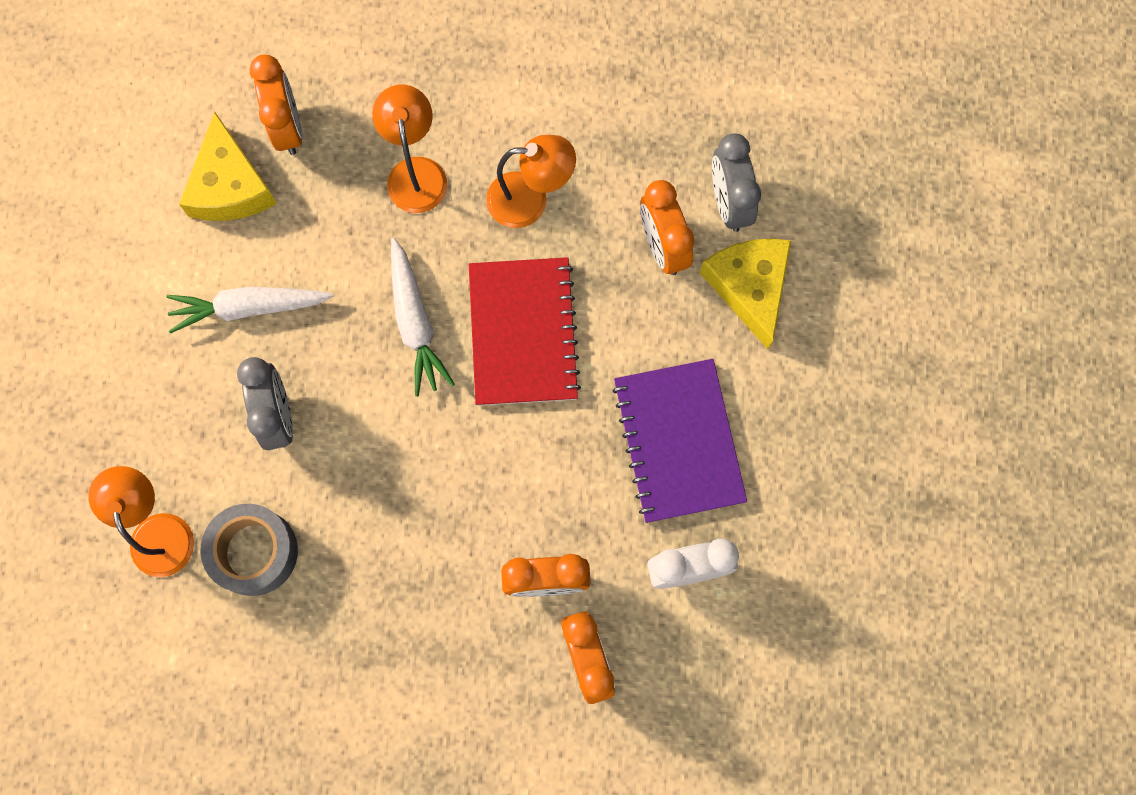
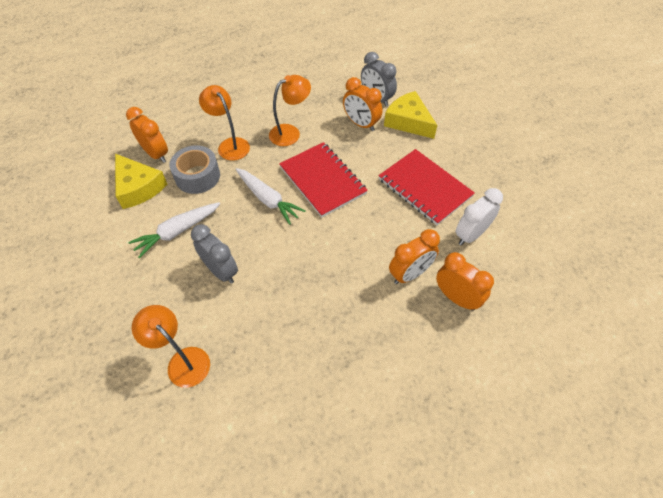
camera: 30 degrees left, 20 degrees down
grey tape [200,504,298,596] -> grey tape moved to [169,145,220,194]
purple notebook [612,359,747,523] -> red notebook [378,149,475,225]

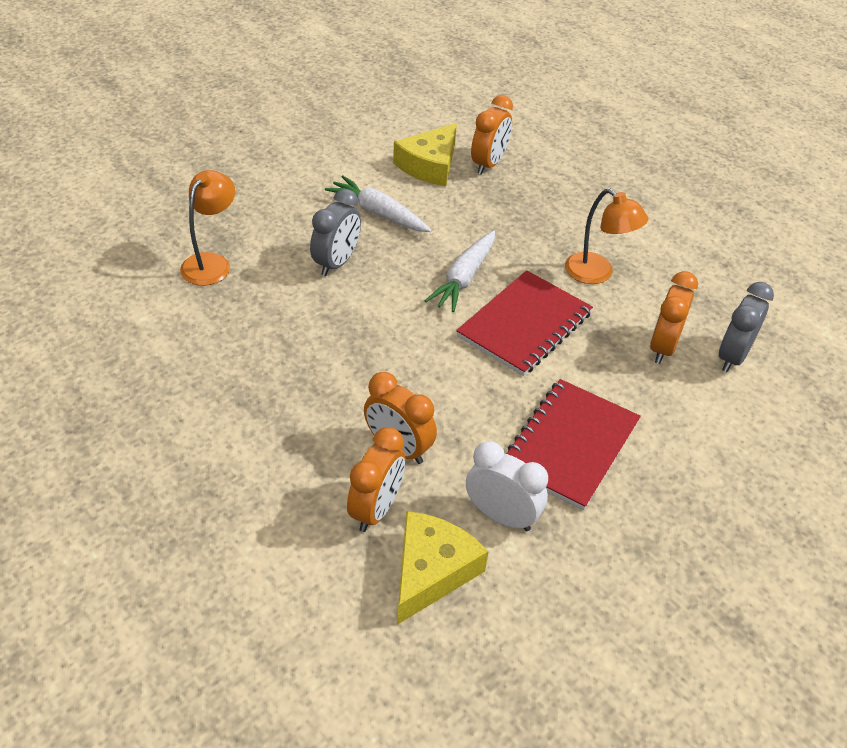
camera: 70 degrees right, 10 degrees down
grey tape [169,145,220,194] -> none
orange lamp [199,85,250,161] -> none
yellow cheese [384,91,437,139] -> yellow cheese moved to [397,511,489,625]

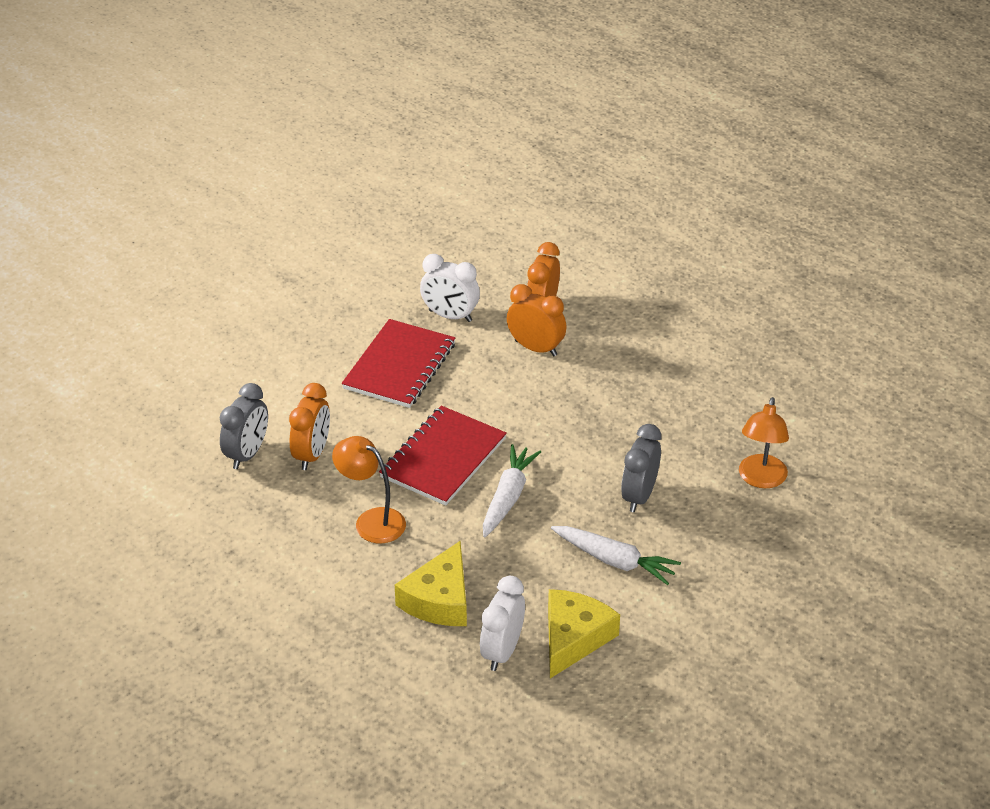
camera: 175 degrees right, 5 degrees down
yellow cheese [397,511,489,625] -> yellow cheese moved to [395,541,467,626]
orange clock [471,95,513,175] -> white clock [480,576,525,671]

